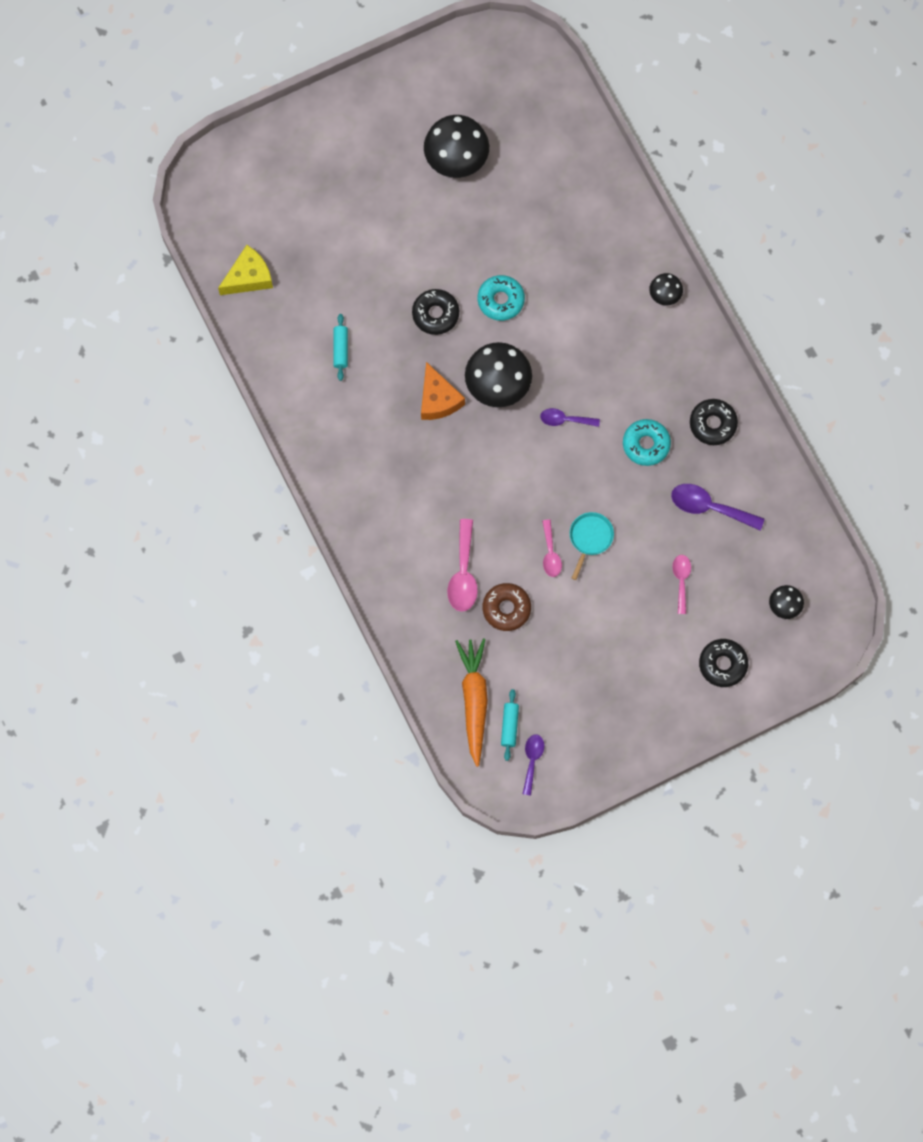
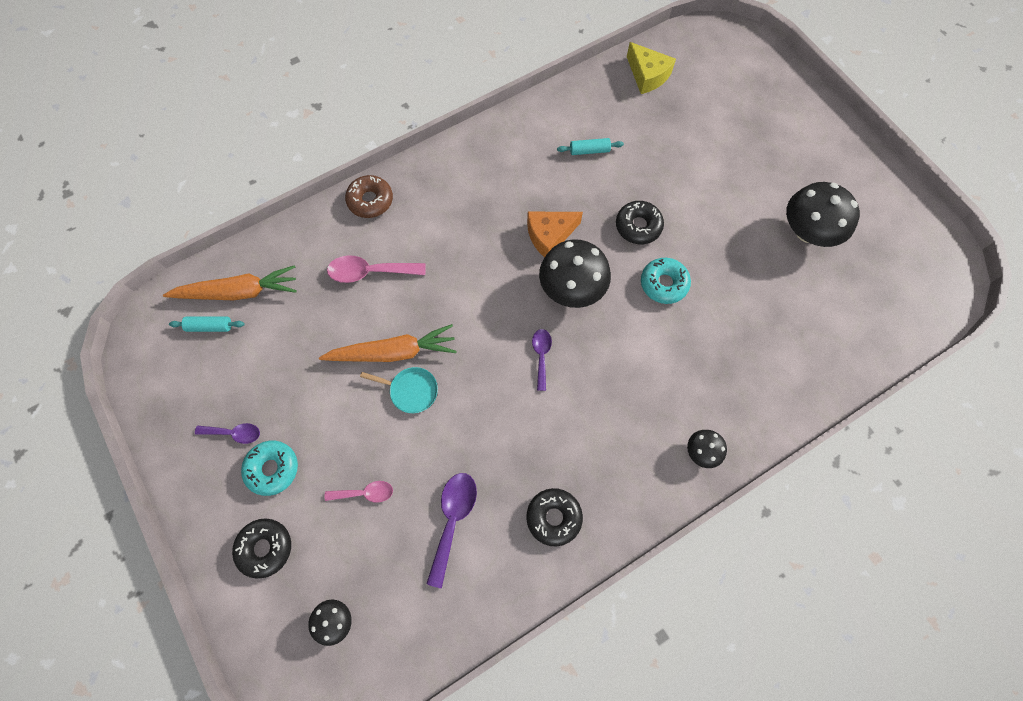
camera: 85 degrees right, 5 degrees down
brown donut [483,583,531,631] -> brown donut moved to [345,175,393,218]
purple spoon [523,734,544,796] -> purple spoon moved to [195,423,260,444]
pink spoon [542,519,562,577] -> orange carrot [319,324,457,362]
turquoise donut [623,419,671,466] -> turquoise donut moved to [241,440,298,496]

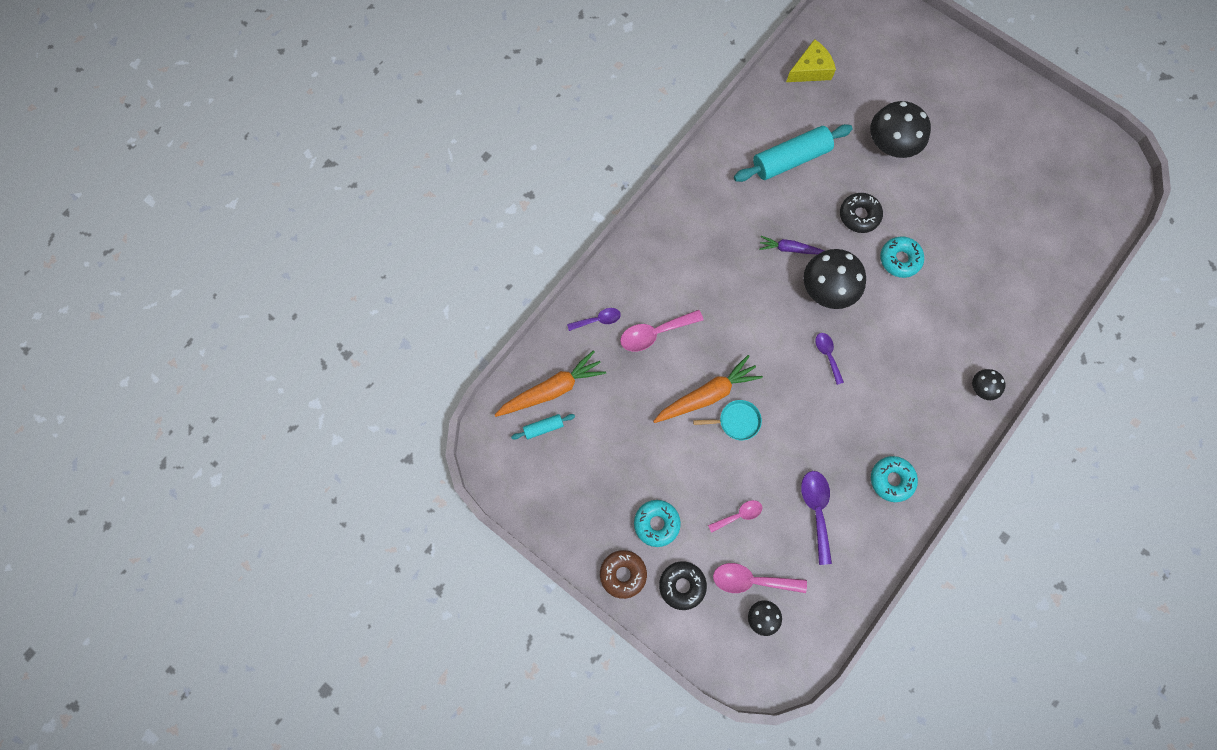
camera: 20 degrees left, 5 degrees up
purple spoon [195,423,260,444] -> purple spoon moved to [567,308,621,331]
brown donut [345,175,393,218] -> brown donut moved to [600,550,647,599]
black donut [526,488,583,546] -> turquoise donut [871,456,918,502]
orange cheese [527,212,583,257] -> purple carrot [759,236,824,254]
turquoise rolling pin [557,138,624,155] -> turquoise rolling pin [734,124,853,182], size x2.14
yellow cheese [627,42,676,94] -> yellow cheese turned 60 degrees counterclockwise [786,39,836,82]
black mushroom [786,182,860,247] -> black mushroom moved to [870,101,931,158]
none -> pink spoon [713,563,807,593]

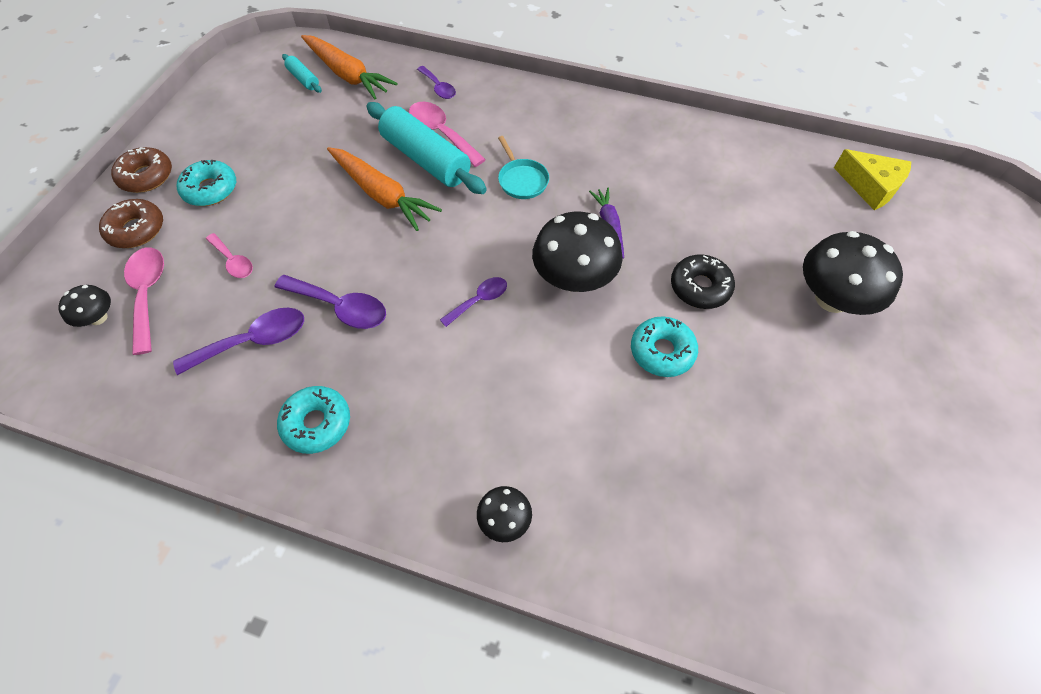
camera: 70 degrees right, 15 degrees down
black donut [659,561,707,610] -> brown donut [99,199,163,248]
turquoise pan [693,400,762,440] -> turquoise pan moved to [498,136,549,199]
turquoise rolling pin [734,124,853,182] -> turquoise rolling pin moved to [366,102,487,194]
none -> purple spoon [274,275,386,329]

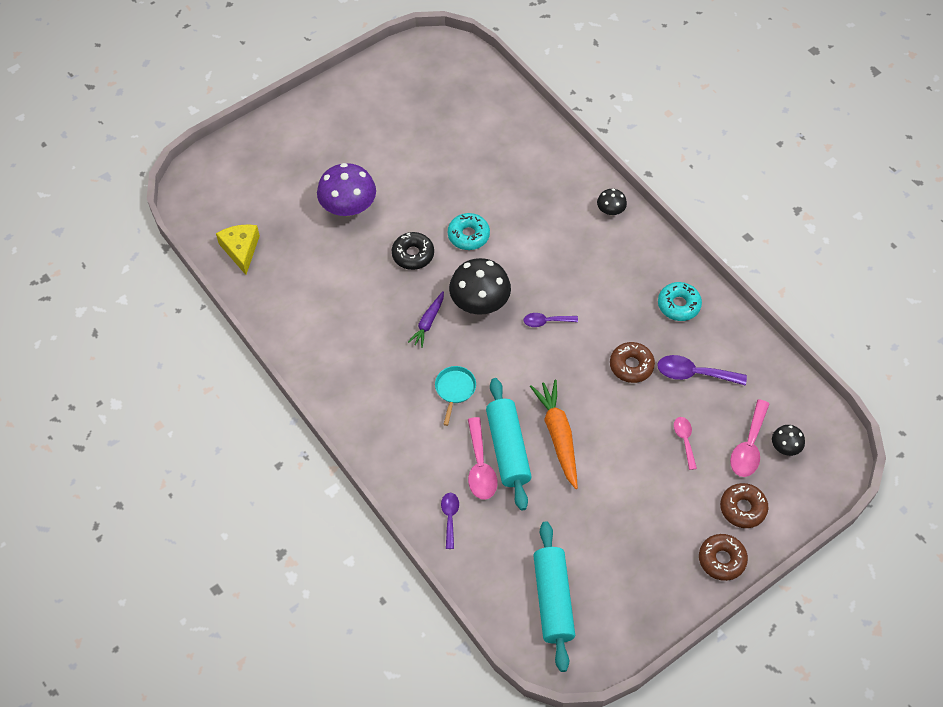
camera: 145 degrees left, 0 degrees up
turquoise donut [177,160,236,206] -> none
purple spoon [274,275,386,329] -> brown donut [610,342,655,383]
turquoise rolling pin [282,54,322,93] -> turquoise rolling pin [533,521,575,672], size x2.14
orange carrot [301,35,398,99] -> none
black mushroom [803,231,903,315] -> purple mushroom [317,163,376,216]

